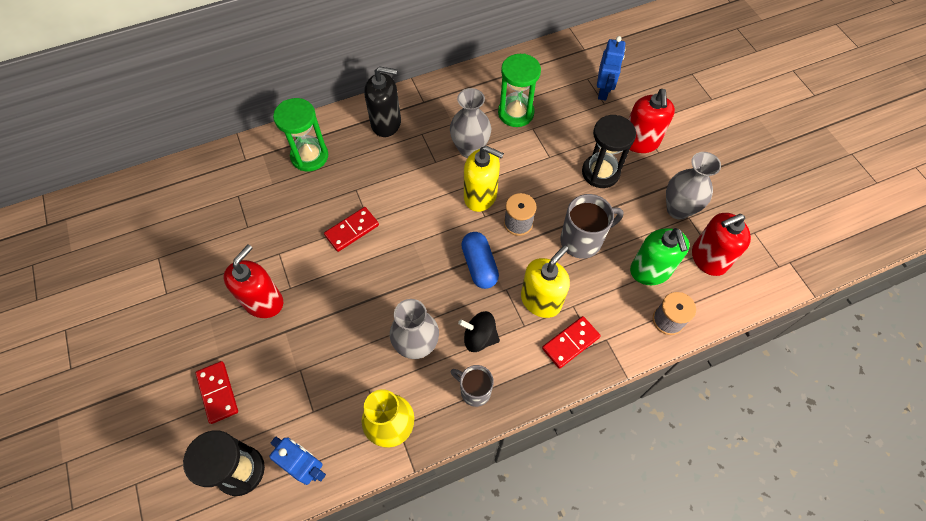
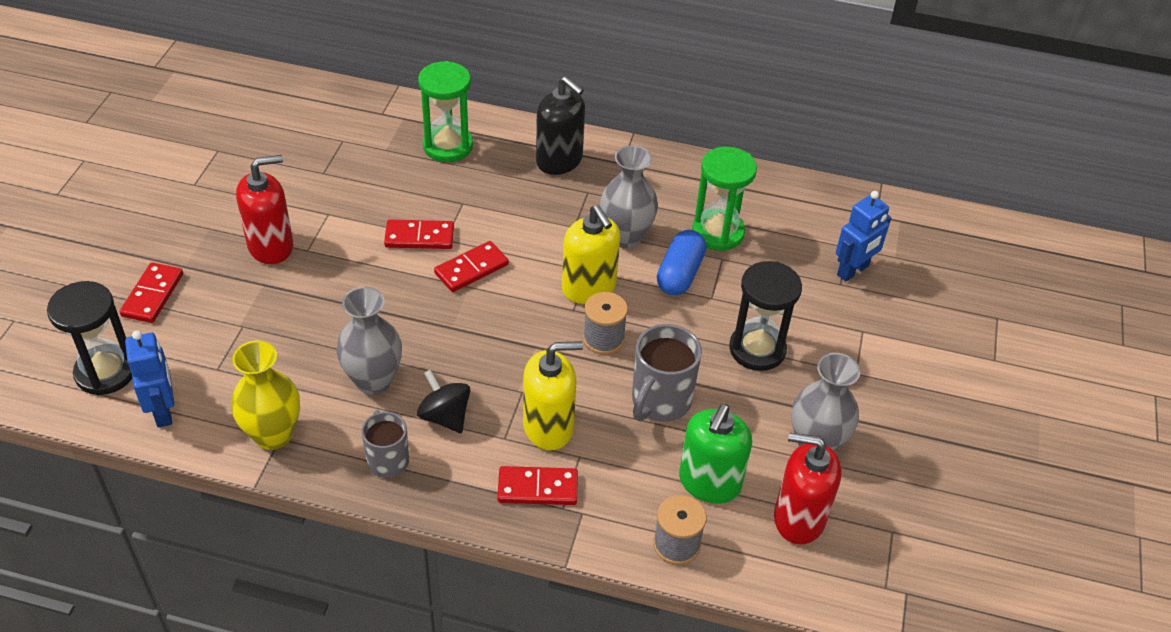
camera: 35 degrees right, 15 degrees down
blue capsule [461,232,499,289] -> blue capsule moved to [657,230,706,295]
grey mug [560,194,624,259] -> grey mug turned 105 degrees clockwise [632,324,702,422]
red soap dispenser [629,89,675,153] -> none
none -> red domino [434,241,509,292]

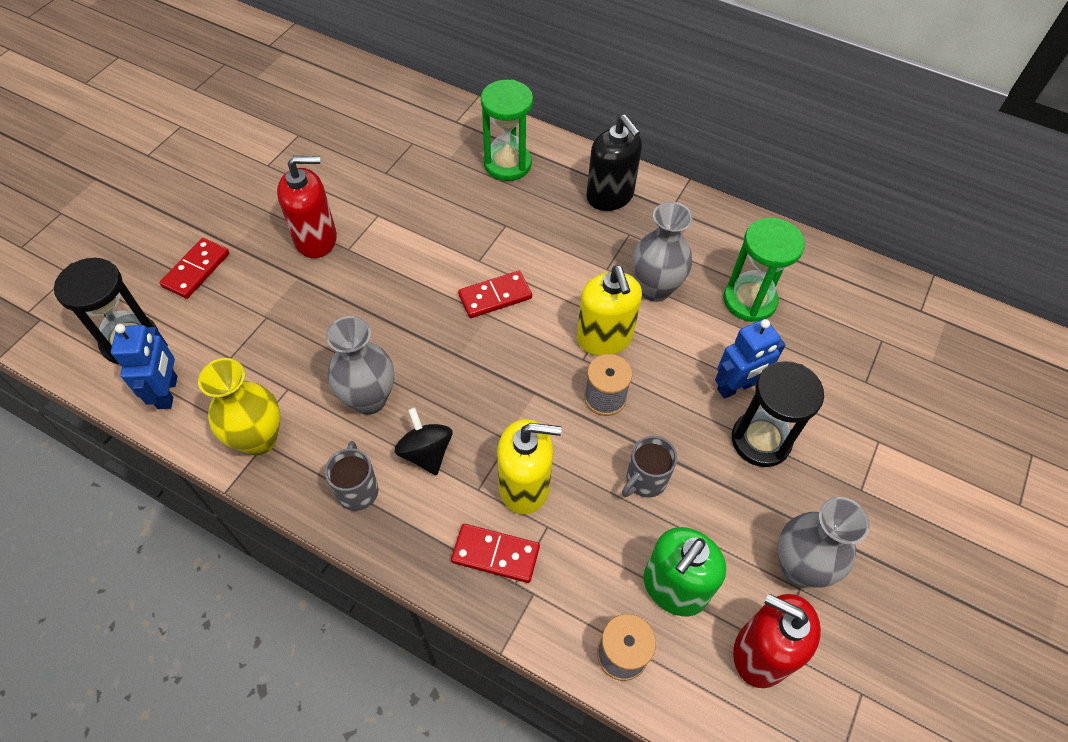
camera: 15 degrees right, 10 degrees up
red domino [384,220,454,249] -> none
grey mug [632,324,702,422] -> grey mug [622,436,677,497], size x0.66
blue capsule [657,230,706,295] -> none
blue robot [836,191,891,281] -> blue robot moved to [715,319,785,399]

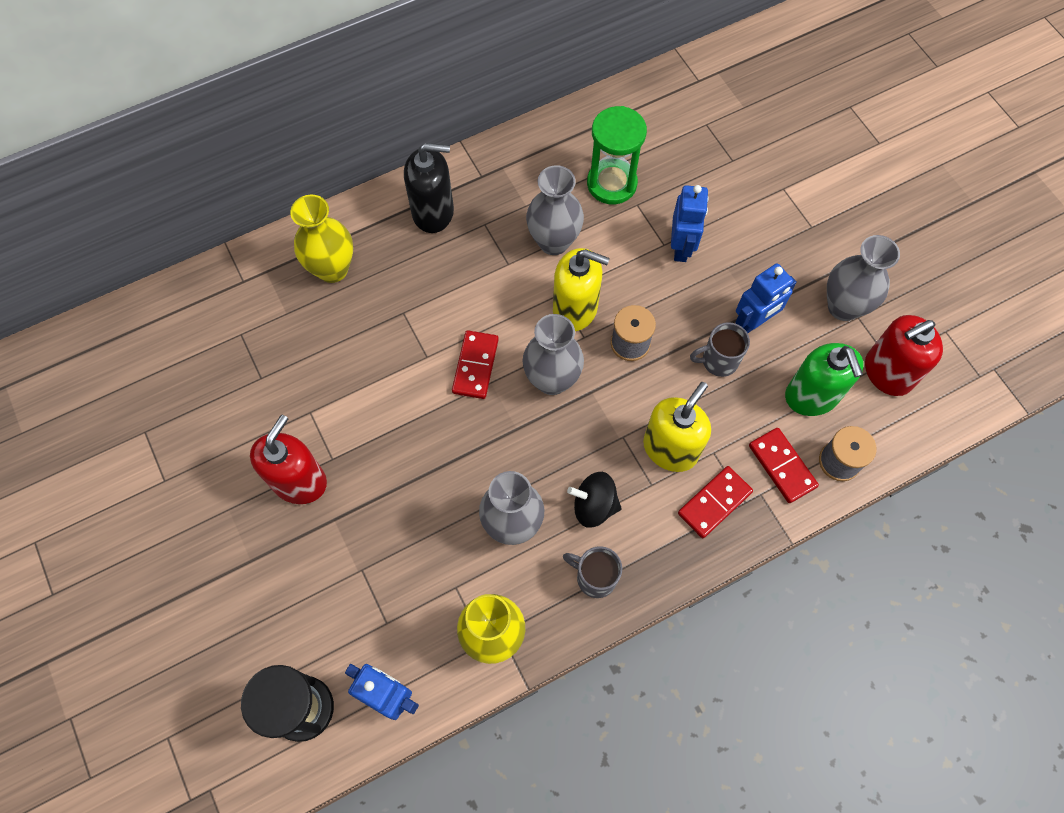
camera: 55 degrees left, 10 degrees up
red domino [160,238,229,299] -> red domino moved to [749,428,819,503]
green hourglass [481,80,533,181] -> yellow vase [290,195,353,283]
grey mug [622,436,677,497] -> grey mug turned 90 degrees clockwise [690,322,750,377]
black hourglass [732,361,824,467] -> none
none -> grey vase [523,314,584,395]
none -> blue robot [735,263,797,333]

